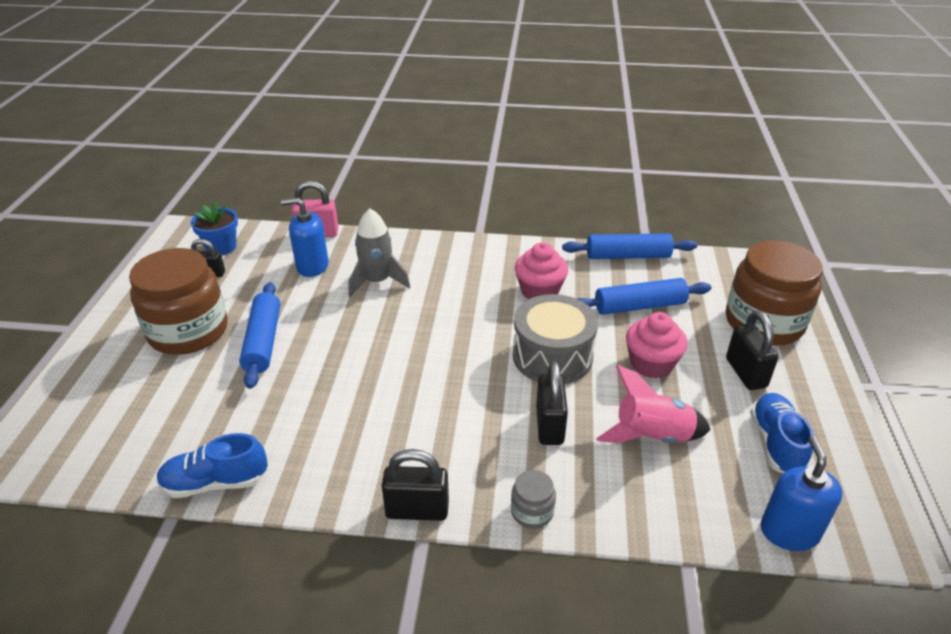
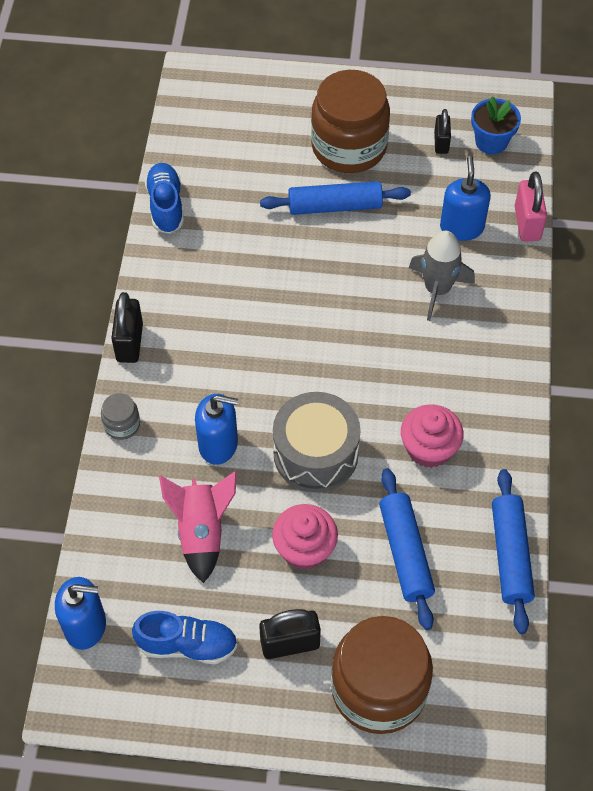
camera: 90 degrees right, 20 degrees up
black padlock [536,361,568,445] -> blue soap dispenser [195,394,238,465]

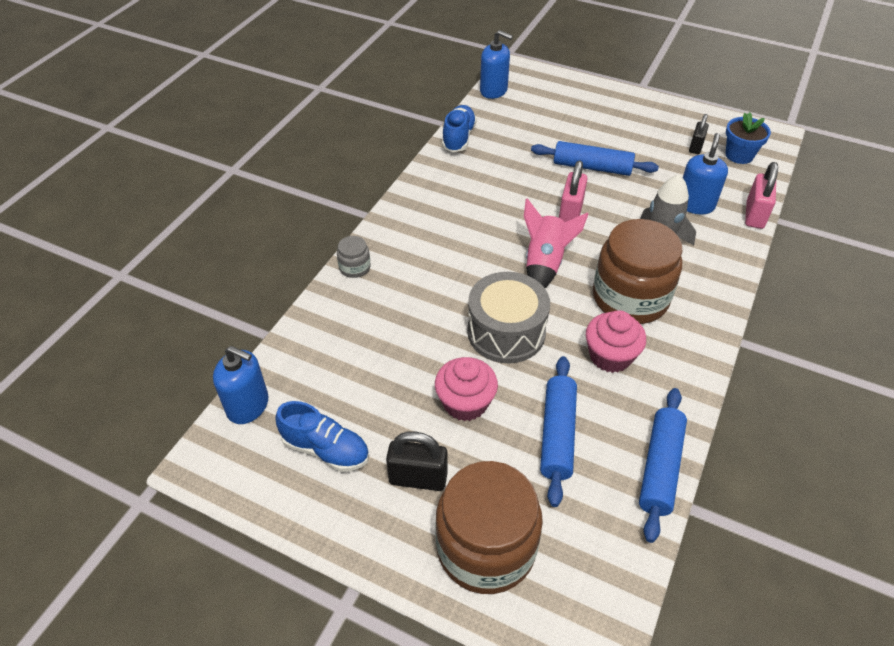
camera: 20 degrees right, 10 degrees down
black padlock [111,292,143,363] -> none
pink rocket [159,471,237,583] -> pink rocket moved to [524,198,588,288]
blue soap dispenser [195,394,238,465] -> blue soap dispenser moved to [480,30,513,99]
brown jar [311,70,390,173] -> brown jar moved to [593,219,682,324]
none -> pink padlock [559,160,587,222]

